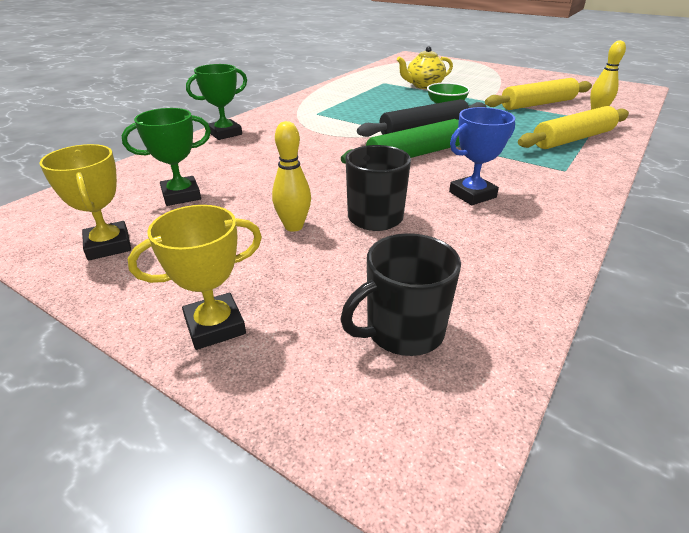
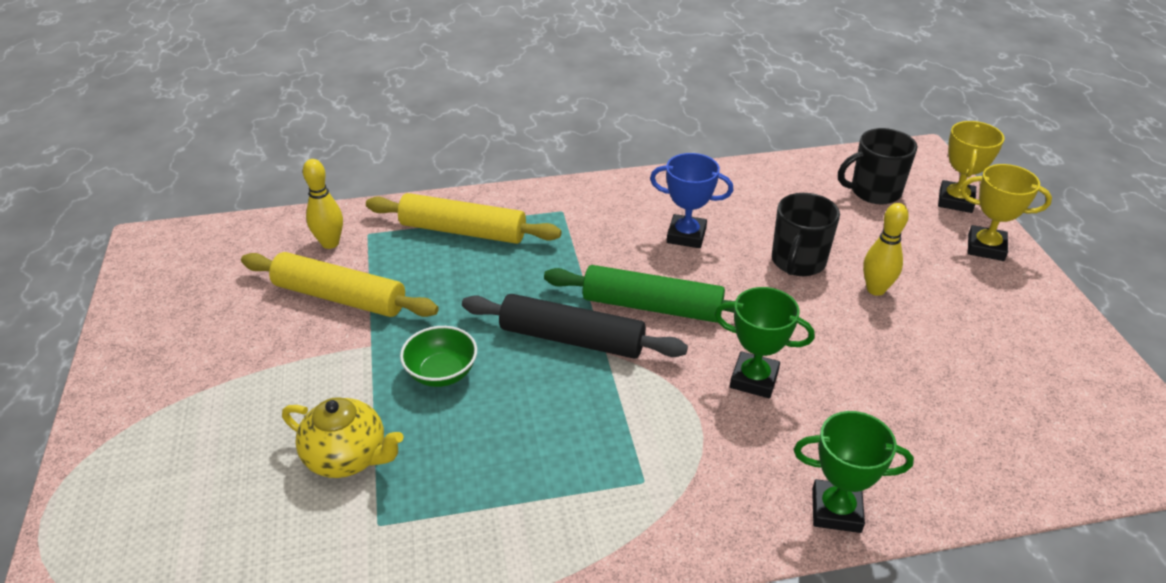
camera: 135 degrees left, 5 degrees up
yellow trophy [39,144,131,261] -> yellow trophy moved to [938,121,1005,213]
green trophy [122,108,211,206] -> green trophy moved to [715,287,815,398]
black mug [340,233,461,356] -> black mug turned 150 degrees clockwise [838,128,917,204]

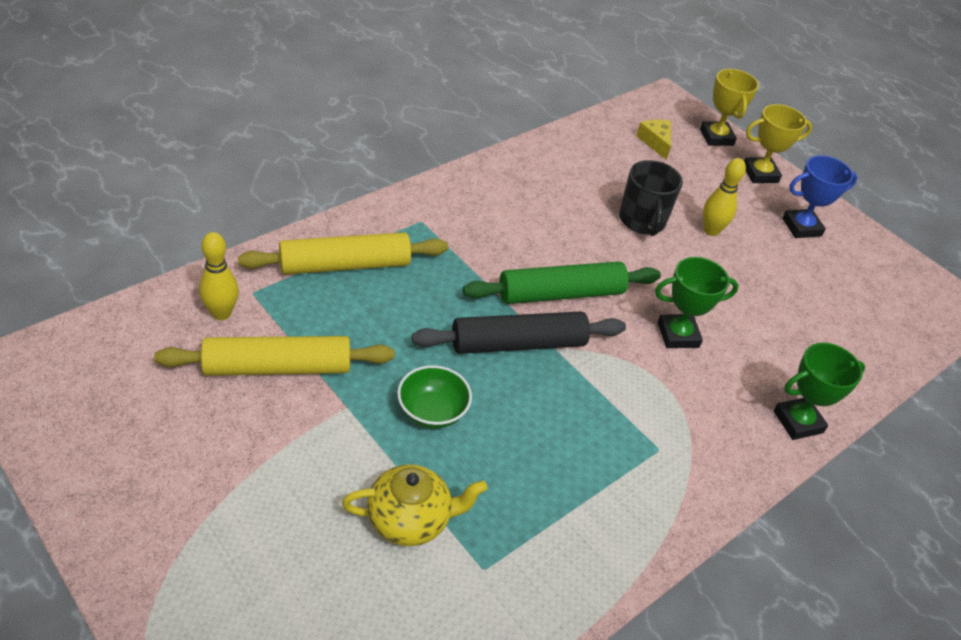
camera: 35 degrees left, 5 degrees up
blue trophy [650,153,733,248] -> blue trophy moved to [782,155,858,238]
black mug [838,128,917,204] -> yellow cheese [636,119,671,160]

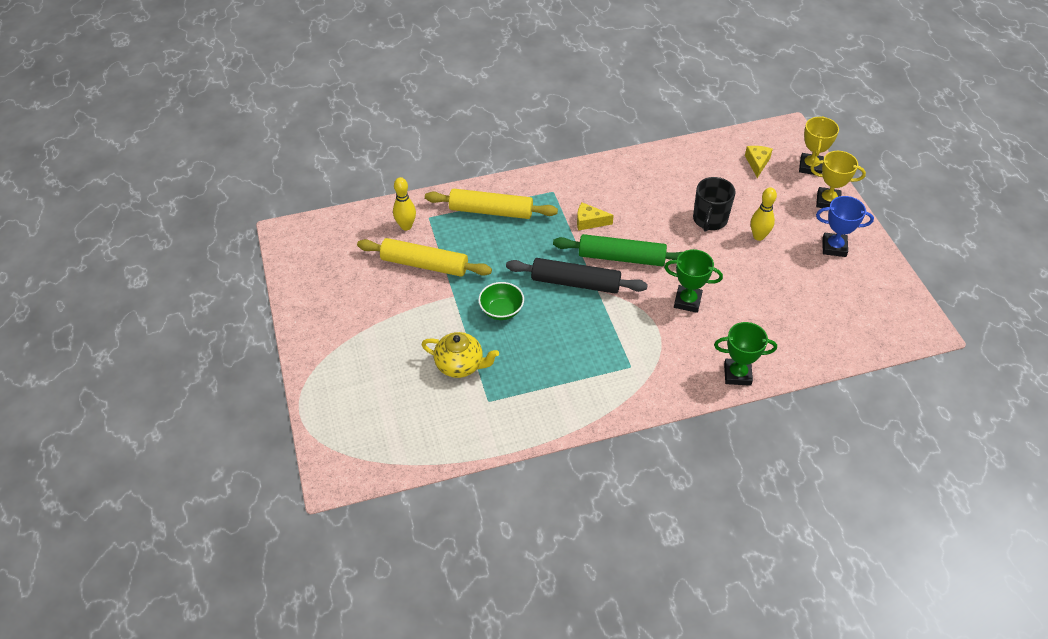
camera: 30 degrees right, 5 degrees up
none -> yellow cheese [577,202,614,231]

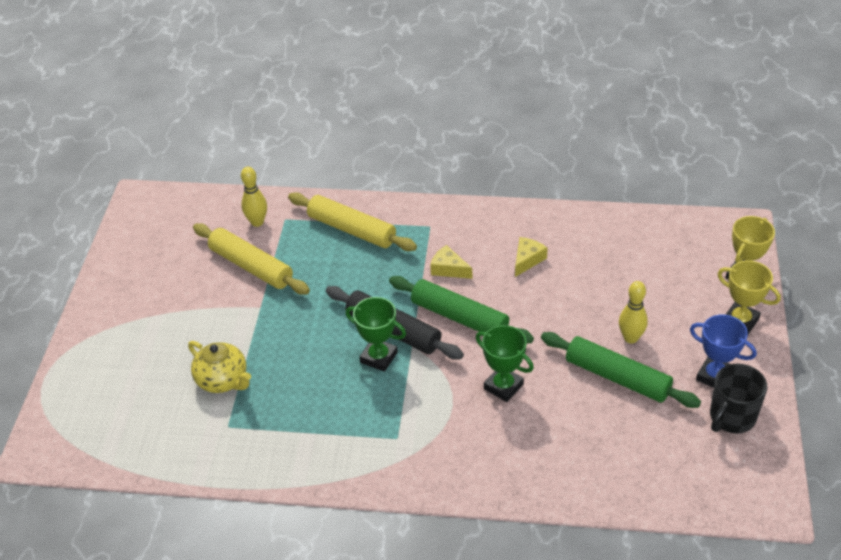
camera: 25 degrees right, 5 degrees down
green bowl [478,282,524,320] -> none
black mug [693,177,736,232] -> black mug moved to [710,364,767,433]
green trophy [714,322,777,386] -> green trophy moved to [346,297,406,372]
yellow cheese [745,146,773,178] -> yellow cheese moved to [515,237,548,277]
none -> green rolling pin [541,332,701,408]

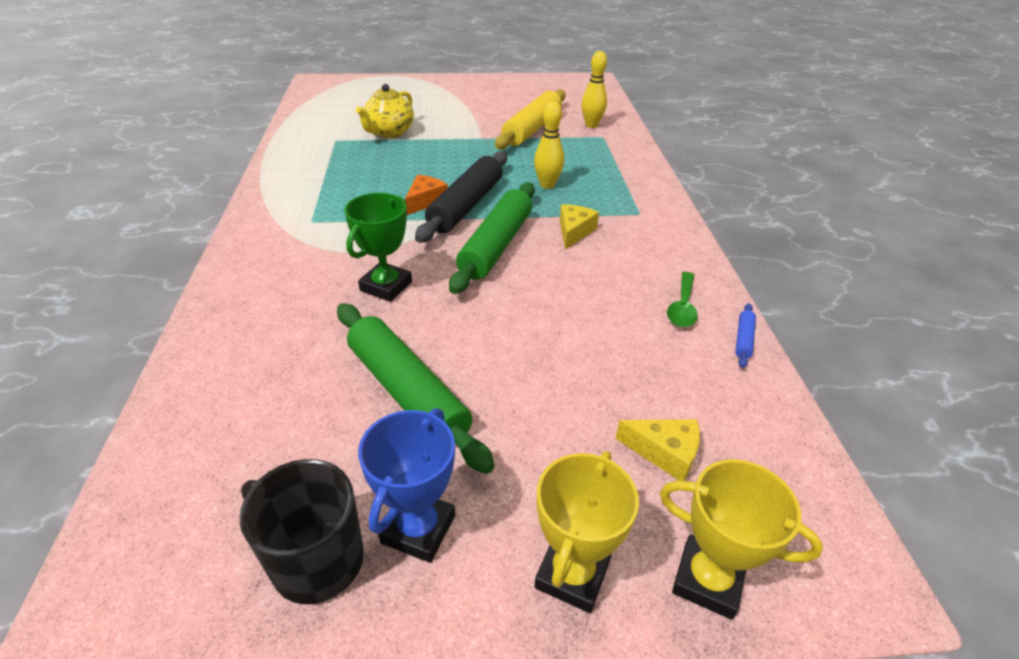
camera: 75 degrees right, 5 degrees down
yellow rolling pin [288,192,417,251] -> none
green trophy [346,297,406,372] -> orange cheese [405,175,448,215]
yellow cheese [515,237,548,277] -> yellow cheese moved to [615,419,700,481]
green rolling pin [541,332,701,408] -> green rolling pin turned 60 degrees counterclockwise [337,303,495,474]
yellow bowling pin [619,281,648,344] -> yellow bowling pin moved to [534,101,564,189]
none -> green spoon [667,272,698,327]
none -> blue rolling pin [735,303,756,368]

